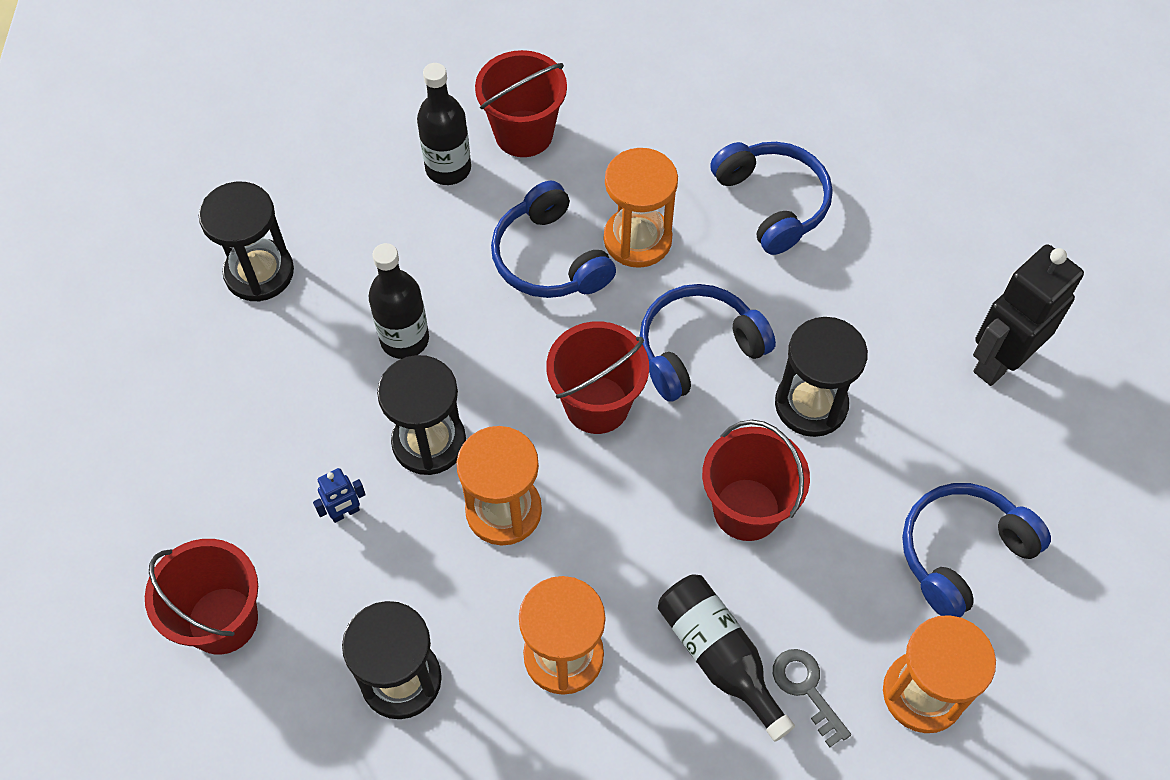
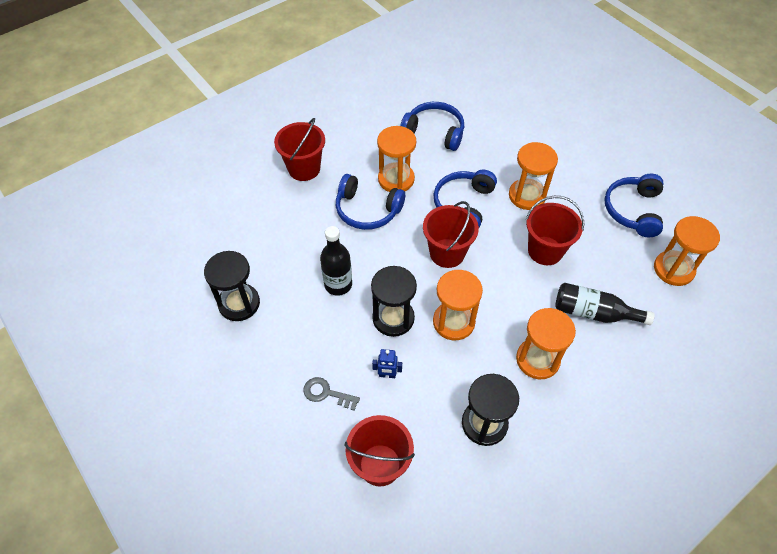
camera: 40 degrees left, 5 degrees down
blue robot [313,468,366,523] -> blue robot turned 75 degrees clockwise [372,349,402,378]
black bottle [417,63,471,185] -> none
grey key [773,649,851,747] -> grey key moved to [303,377,360,411]
black hourglass [775,317,868,437] -> orange hourglass [509,142,558,210]
black robot [973,244,1084,386] -> none

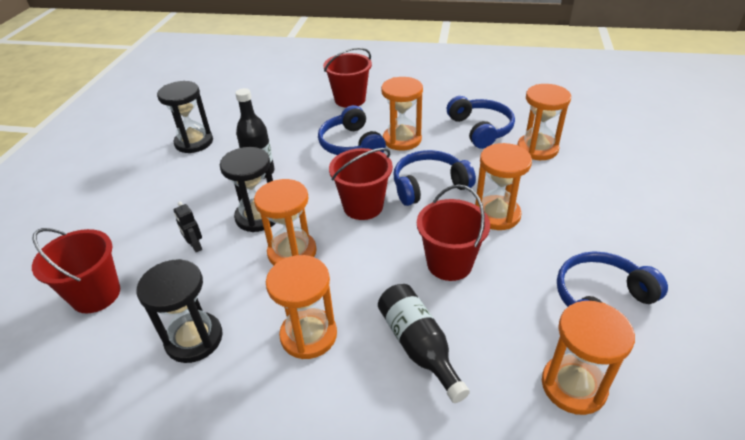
camera: 50 degrees right, 15 degrees down
grey key [303,377,360,411] -> none
blue robot [372,349,402,378] -> black robot [174,202,202,252]
none -> orange hourglass [517,84,571,160]

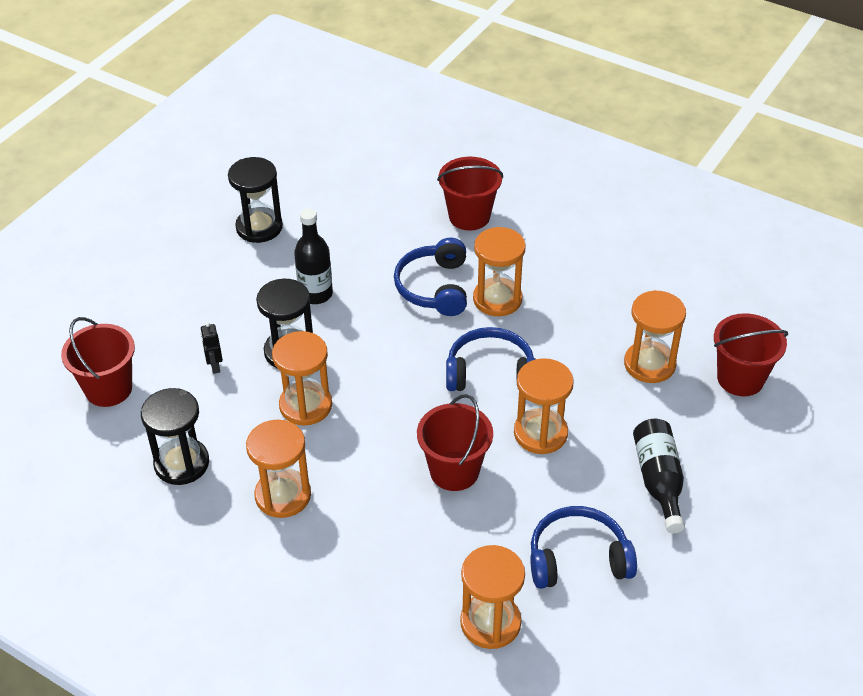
camera: 20 degrees right, 5 degrees up
red bucket [329,148,393,220] -> red bucket moved to [714,313,788,396]
black bottle [378,284,470,403] -> black bottle moved to [633,419,685,533]
blue headphones [447,96,515,149] -> none

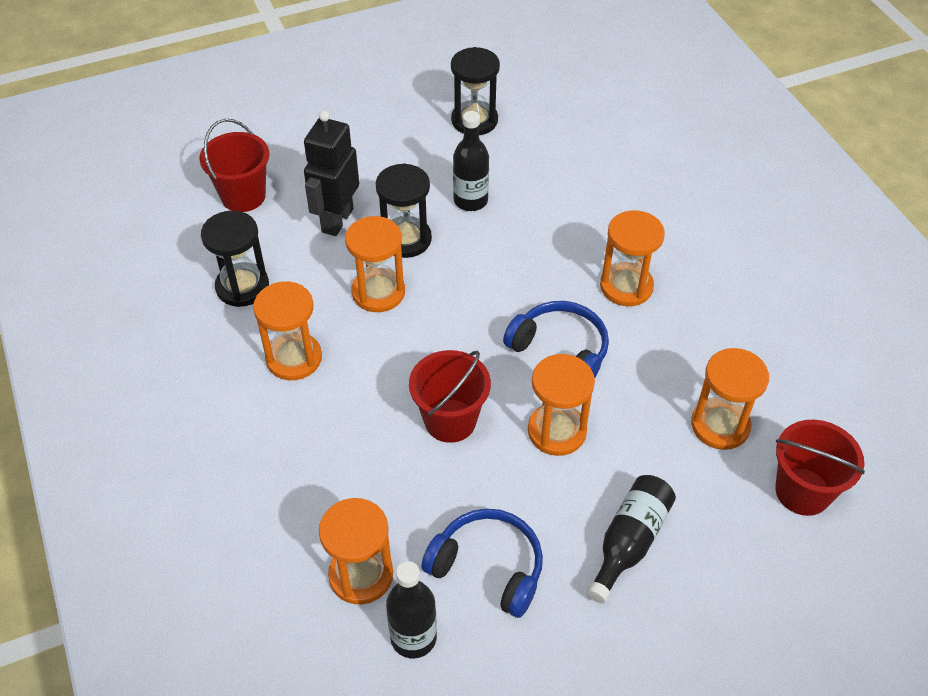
camera: 35 degrees right, 5 degrees up
black robot [200,322,223,374] -> black robot [304,110,359,236], size x2.26
blue headphones [394,237,467,316] -> none
red bucket [437,157,503,230] -> none
none -> black bottle [386,561,437,658]

